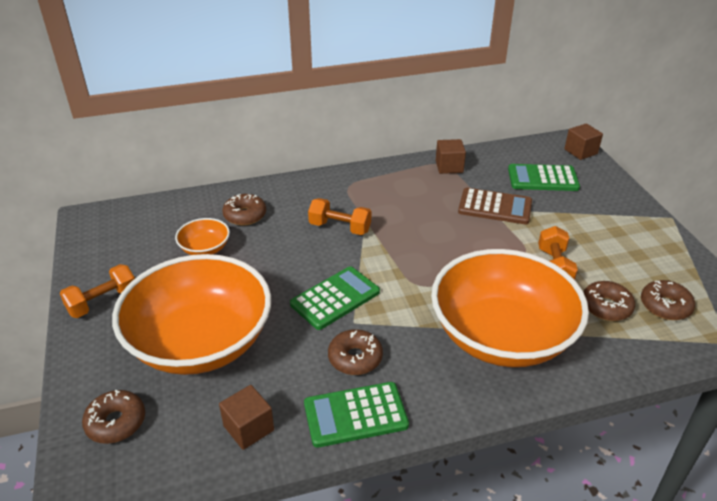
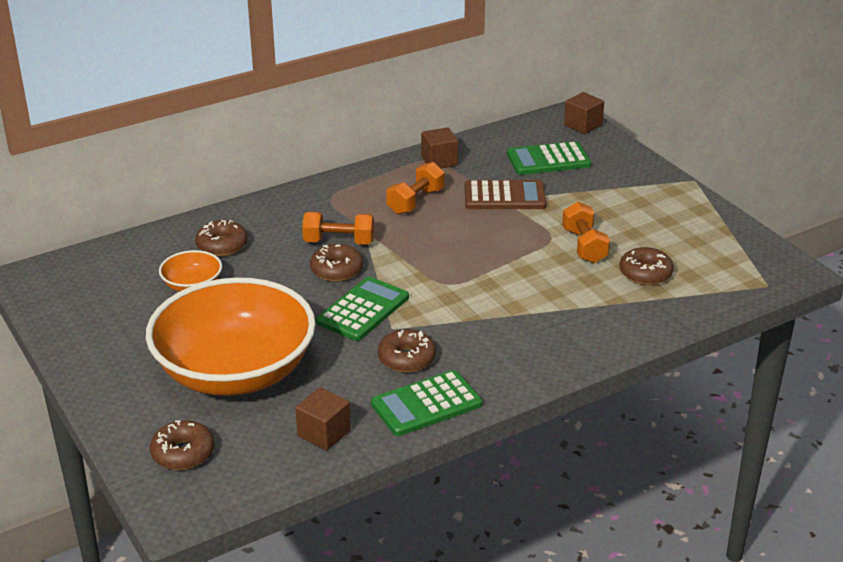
camera: 15 degrees left, 5 degrees down
orange dumbbell [60,264,135,318] -> orange dumbbell moved to [386,162,444,215]
orange bowl [431,249,589,367] -> none
brown donut [641,280,695,320] -> brown donut moved to [310,244,363,282]

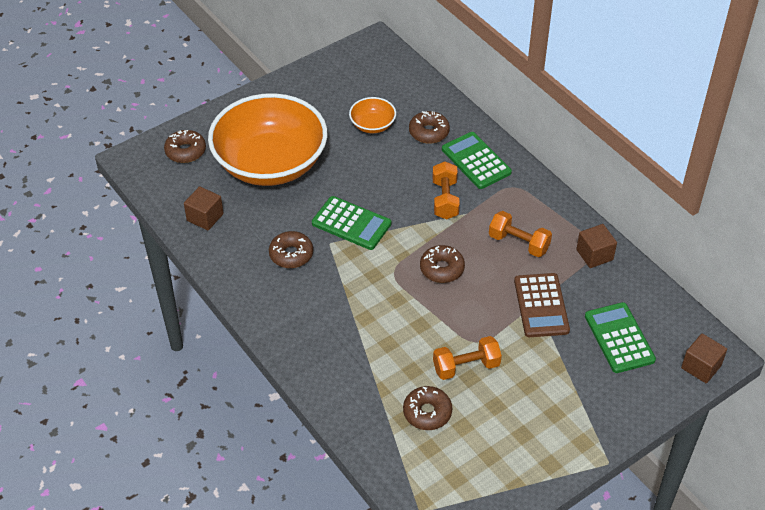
camera: 85 degrees right, 15 degrees up
brown donut [310,244,363,282] -> brown donut moved to [420,245,465,283]
green calculator [371,370,482,436] -> green calculator moved to [442,132,512,189]

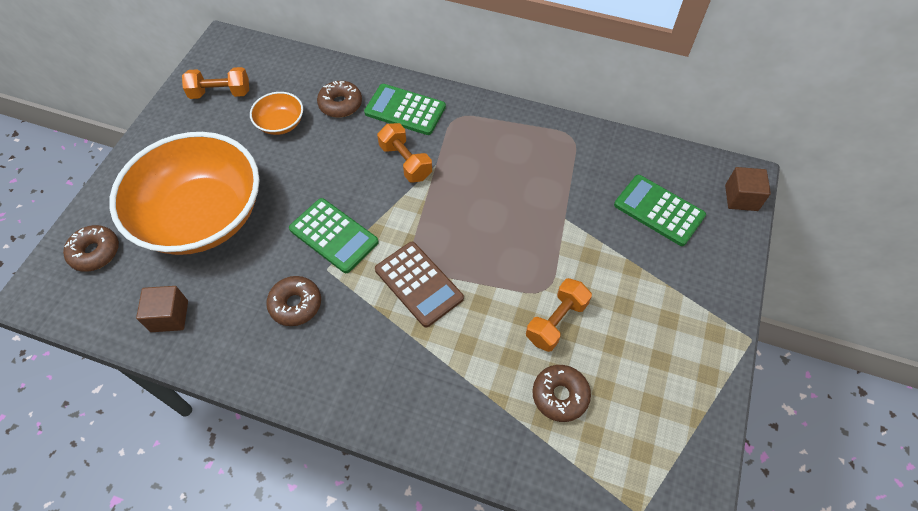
camera: 35 degrees left, 10 degrees up
green calculator [312,196,391,250] -> green calculator turned 45 degrees clockwise [289,198,379,273]
brown donut [420,245,465,283] -> none
orange dumbbell [489,211,552,257] -> orange dumbbell moved to [182,67,249,99]
brown calculator [514,273,570,337] -> brown calculator moved to [375,242,464,327]
brown cube [576,224,617,268] -> none

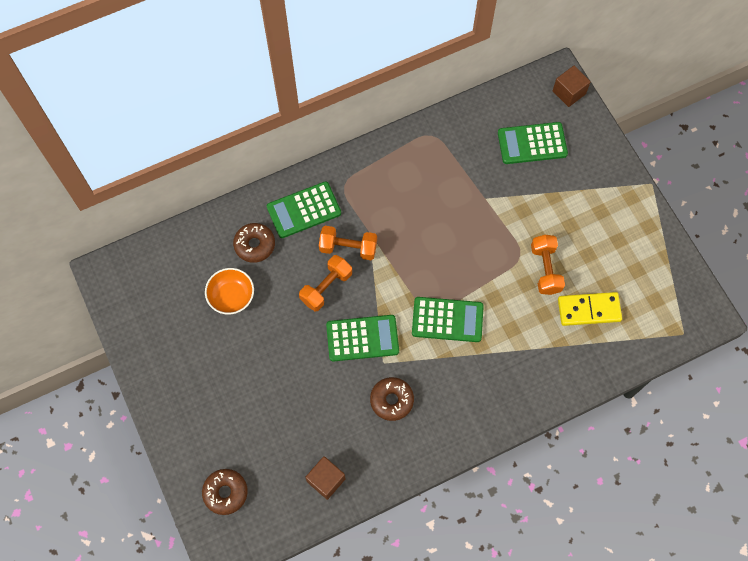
camera: 45 degrees left, 10 degrees up
orange bowl [109,132,260,255] -> none
orange dumbbell [182,67,249,99] -> orange dumbbell moved to [299,255,352,312]
brown calculator [375,242,464,327] -> green calculator [412,297,484,342]
brown donut [532,365,591,422] -> yellow domino [558,292,622,326]

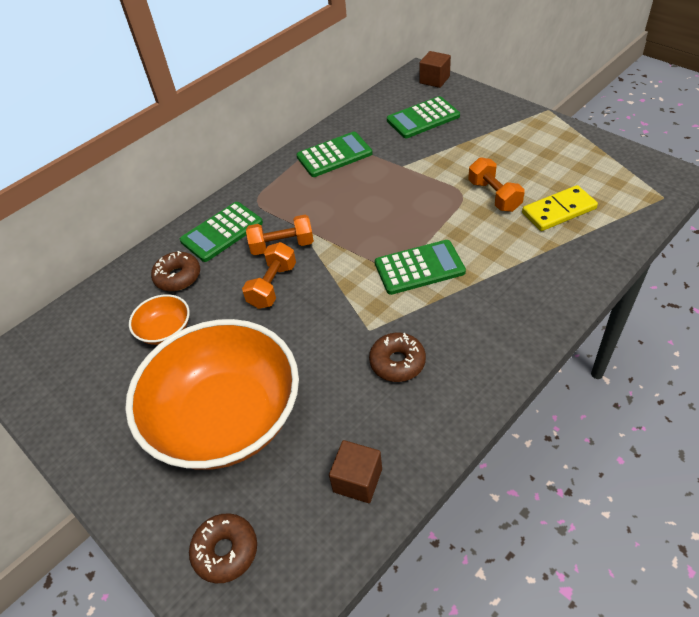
camera: 15 degrees left, 20 degrees down
green calculator [326,315,399,362] -> green calculator moved to [297,132,373,177]
none -> orange bowl [125,319,299,470]

